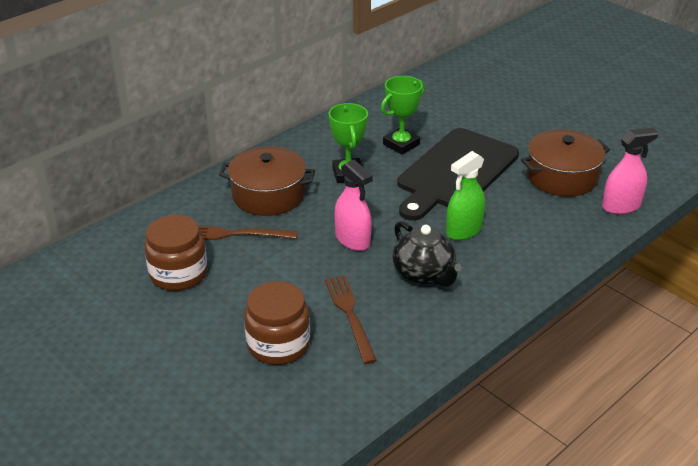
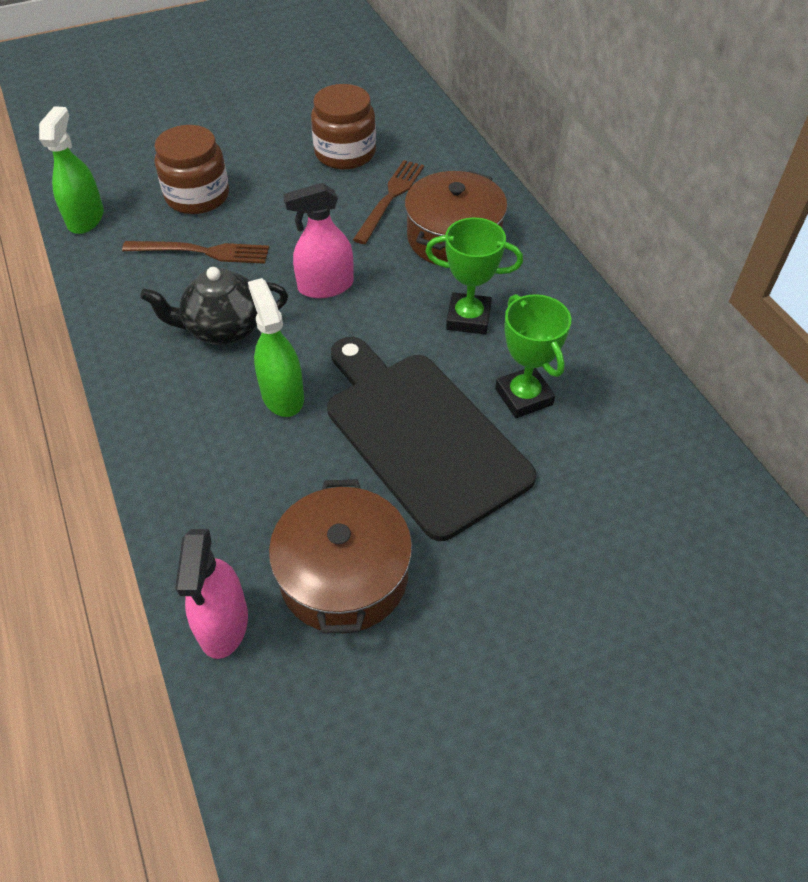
camera: 110 degrees right, 15 degrees up
none -> green spray bottle [39,106,104,234]

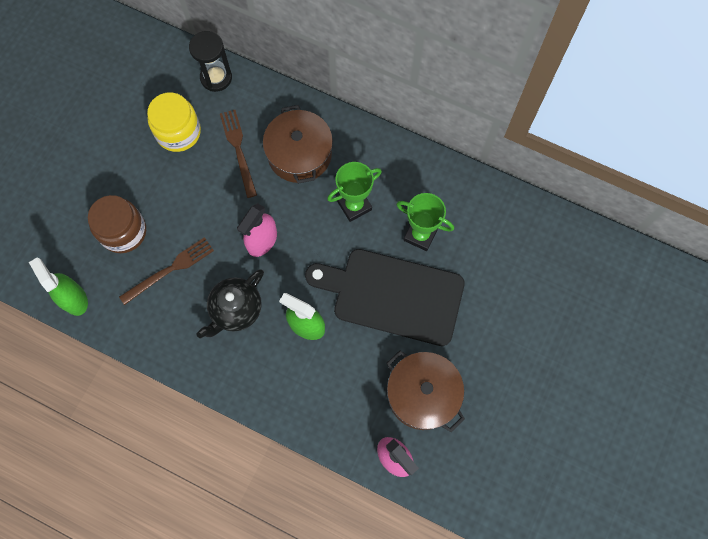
camera: 40 degrees left, 20 degrees up
brown jar [311,84,376,170] -> yellow jar [147,93,201,152]
none -> black hourglass [189,31,232,92]

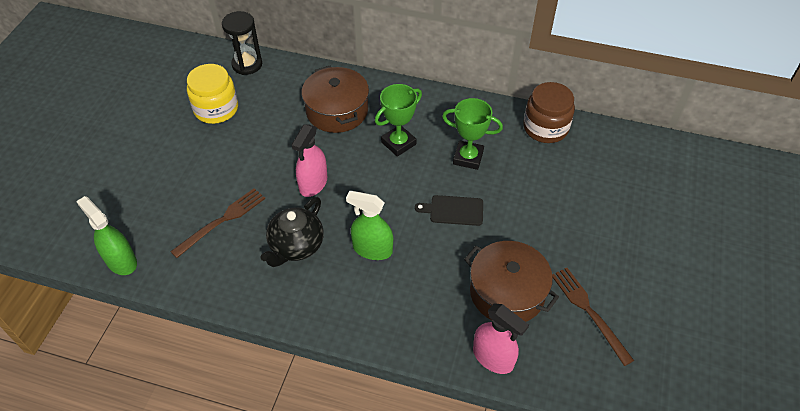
camera: 10 degrees left, 20 degrees down
brown jar [88,195,146,253] -> brown jar moved to [523,82,575,143]
brown fork [220,110,257,198] -> brown fork moved to [552,268,634,366]
black cutting board [305,249,465,346] -> black cutting board [415,195,483,226], size x0.43

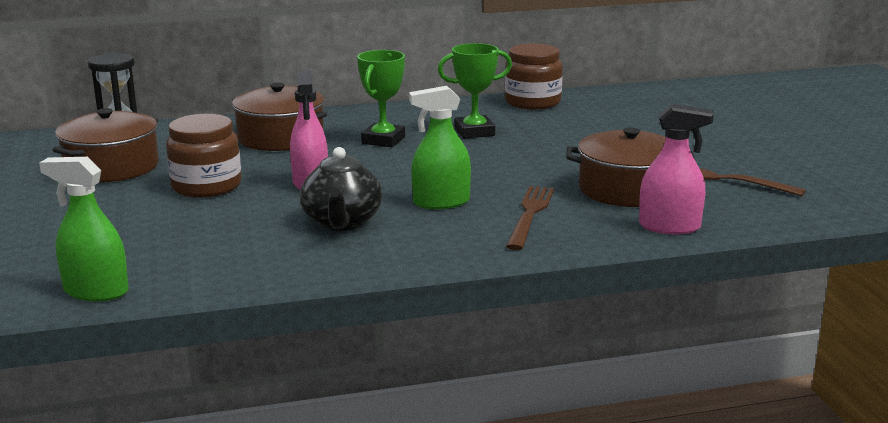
camera: 30 degrees left, 30 degrees down
brown fork [170,188,265,258] -> brown fork moved to [506,186,554,250]
yellow jar [187,64,238,124] -> brown pot [53,108,159,183]
black cutting board [415,195,483,226] -> none
none -> brown jar [166,114,242,198]

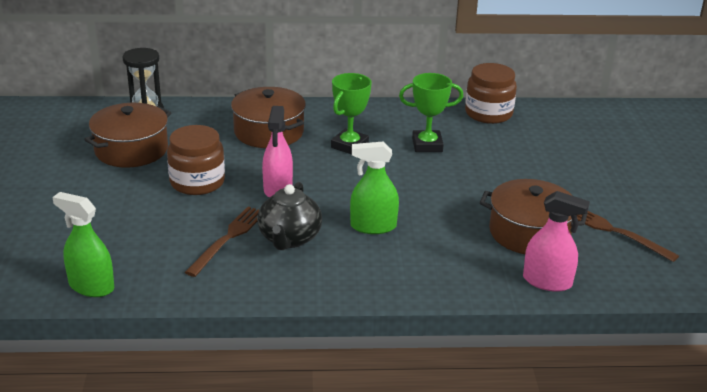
camera: 10 degrees right, 10 degrees up
brown fork [506,186,554,250] -> brown fork moved to [185,206,259,277]

